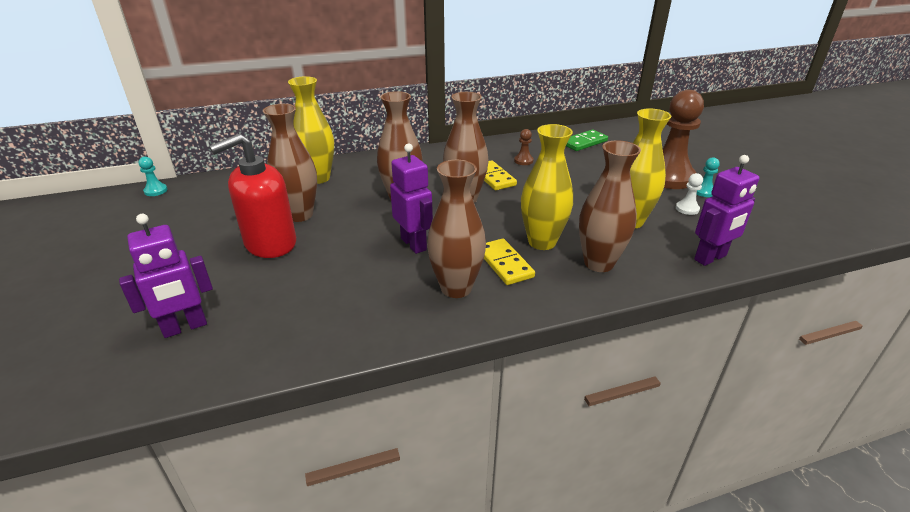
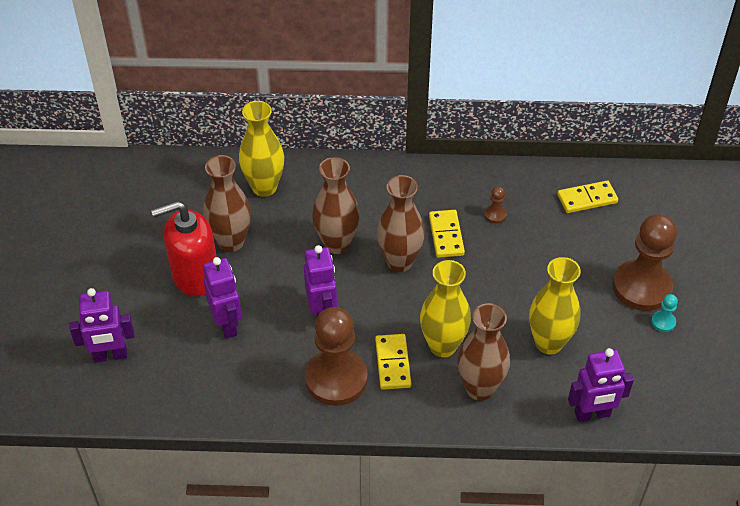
camera: 20 degrees right, 15 degrees up
turquoise pawn [138,157,168,196] -> none
brown vase [427,160,486,298] -> brown pawn [305,307,368,406]
green domino [566,130,608,151] -> yellow domino [557,181,618,213]
white pawn [676,173,703,215] -> none
none -> purple robot [203,257,242,339]

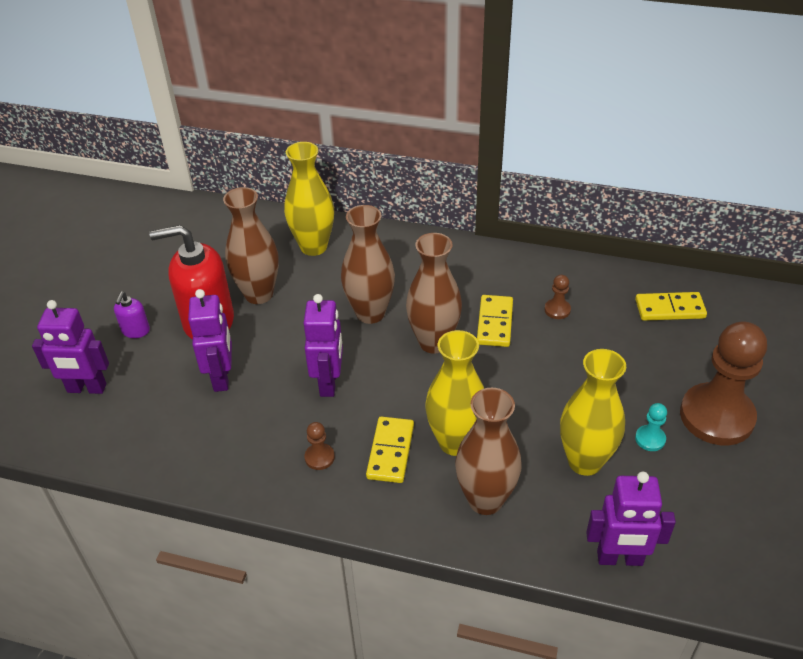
camera: 15 degrees right, 5 degrees down
brown pawn [305,307,368,406] -> brown pawn [305,422,335,470], size x0.40
turquoise pawn [651,294,678,332] -> turquoise pawn moved to [635,403,667,451]
none -> purple soap dispenser [114,292,150,338]

